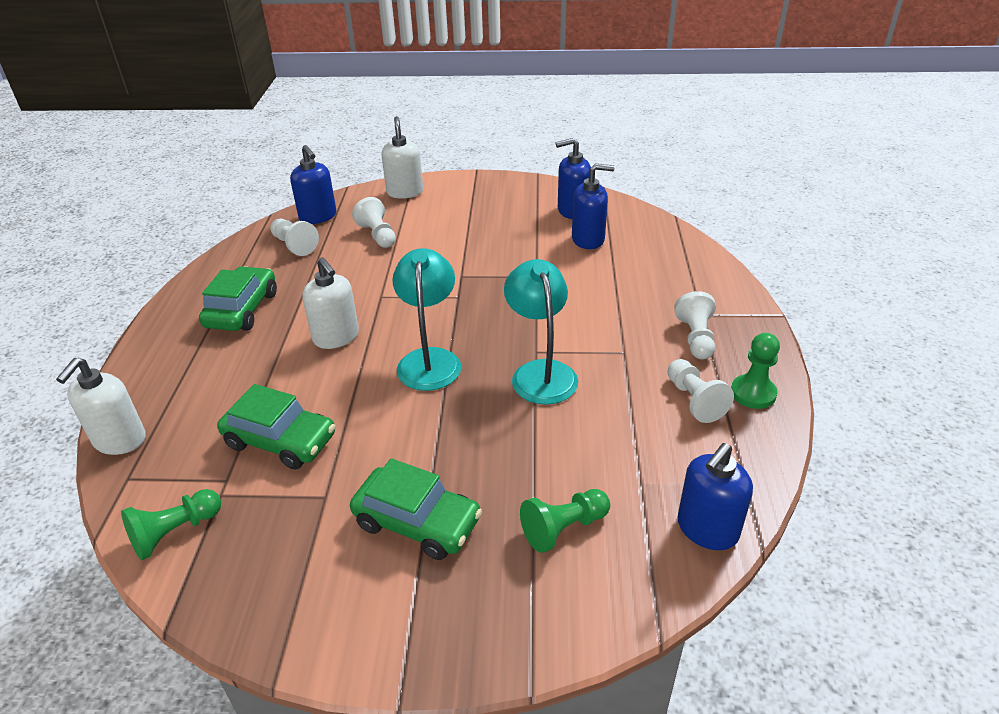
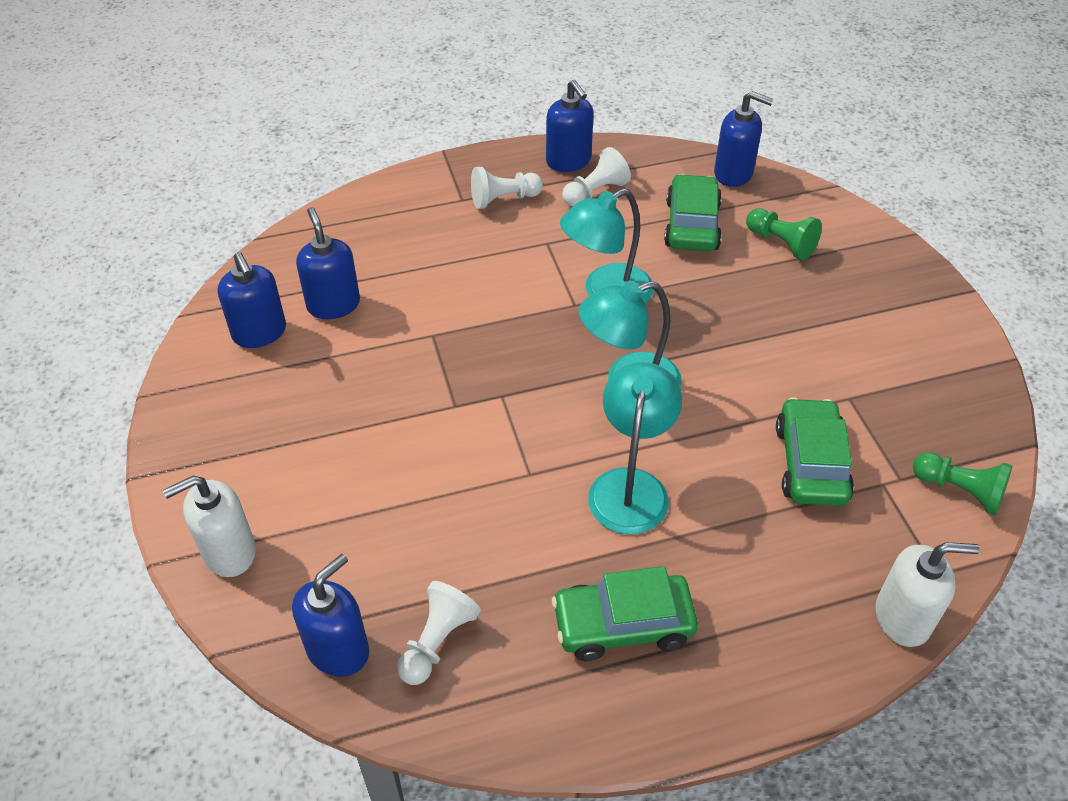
camera: 110 degrees left, 10 degrees up
white soap dispenser [303,257,359,349] -> turquoise lamp [588,362,682,535]
green car [350,458,482,560] -> green car moved to [664,174,722,251]
white pawn [352,197,396,248] -> none
green pawn [731,333,780,409] -> blue soap dispenser [546,80,594,172]

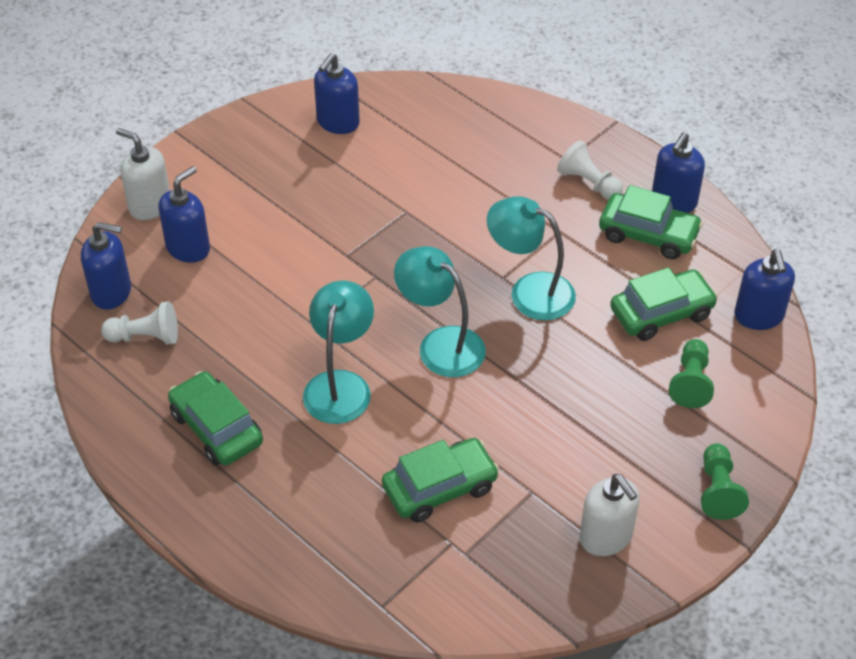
camera: 60 degrees right, 0 degrees up
blue soap dispenser [296,207,360,319] -> blue soap dispenser moved to [158,166,210,263]
white pawn [562,147,631,206] -> green car [599,185,703,259]
turquoise lamp [588,362,682,535] -> turquoise lamp turned 60 degrees counterclockwise [303,280,374,424]
white soap dispenser [876,542,980,647] -> white soap dispenser moved to [580,474,639,556]
green pawn [913,452,1013,516] -> green pawn moved to [701,443,749,520]

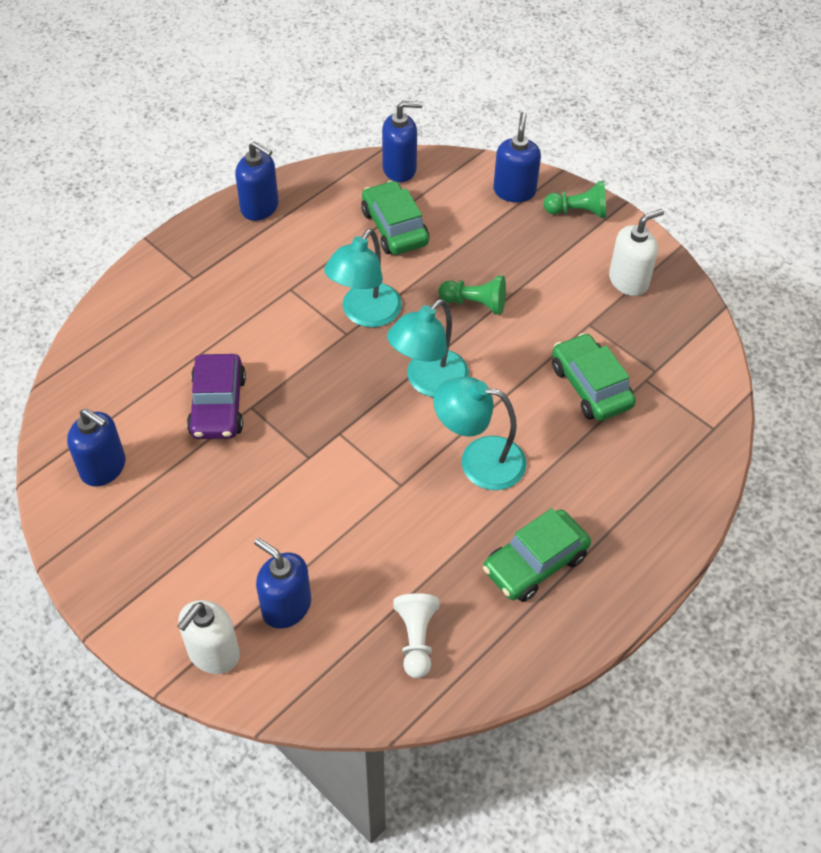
camera: 90 degrees left, 5 degrees up
blue soap dispenser [81,222,131,309] -> blue soap dispenser moved to [493,112,541,202]
white pawn [557,140,623,200] -> none
green car [599,185,703,259] -> none
green pawn [669,339,714,408] -> green pawn moved to [438,276,506,315]
none -> purple car [187,354,246,439]

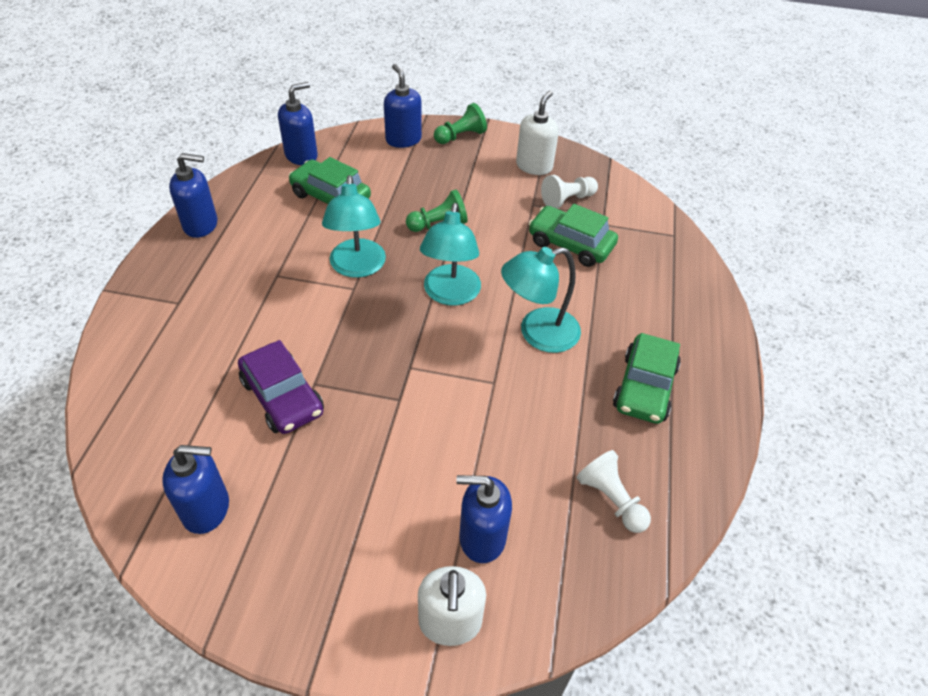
camera: 35 degrees left, 5 degrees down
none -> white pawn [541,175,598,209]

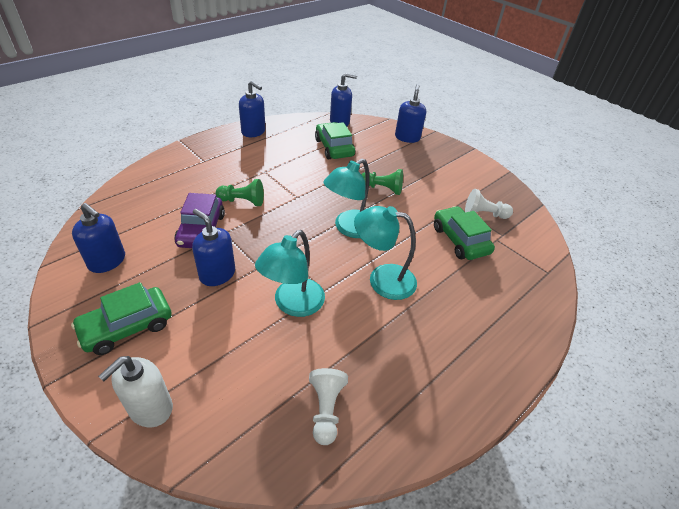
camera: 35 degrees right, 5 degrees down
turquoise lamp [322,175,386,278] -> turquoise lamp moved to [255,230,325,317]
green pawn [434,103,487,144] -> green pawn moved to [216,179,264,206]
blue soap dispenser [456,475,512,563] -> blue soap dispenser moved to [192,209,235,286]
white soap dispenser [516,91,559,175] -> none
green car [613,333,681,424] -> green car moved to [71,282,171,355]

